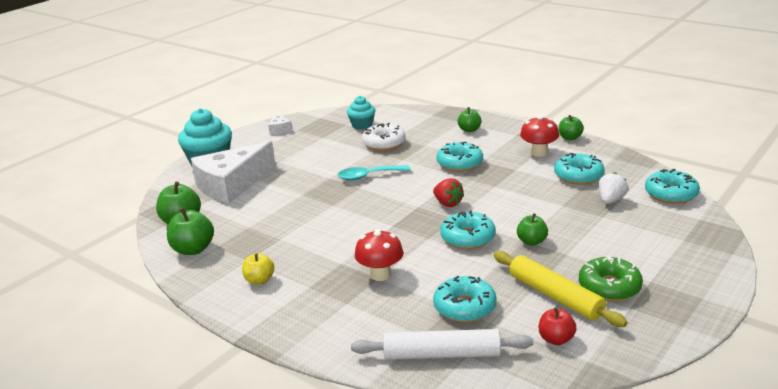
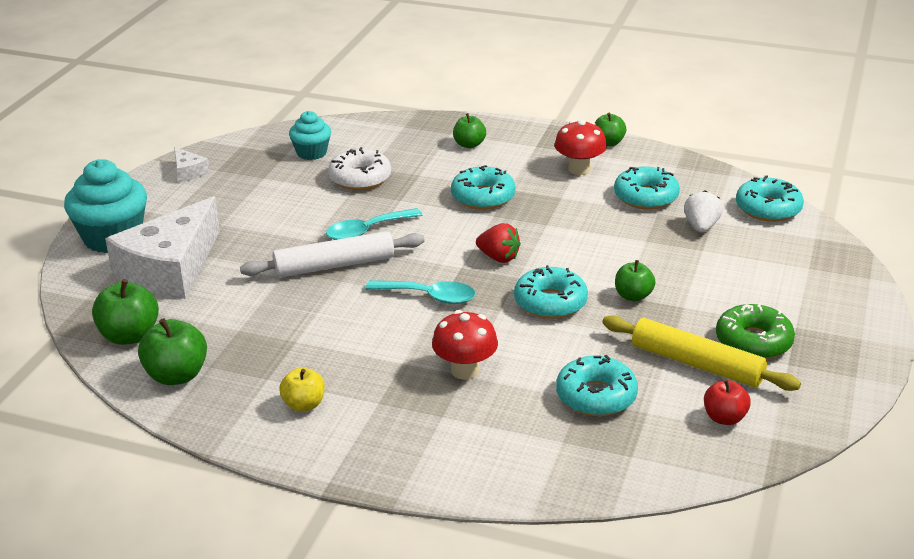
camera: 20 degrees left, 5 degrees up
white rolling pin [351,329,534,360] -> white rolling pin moved to [240,231,425,278]
none -> turquoise spoon [365,280,476,304]

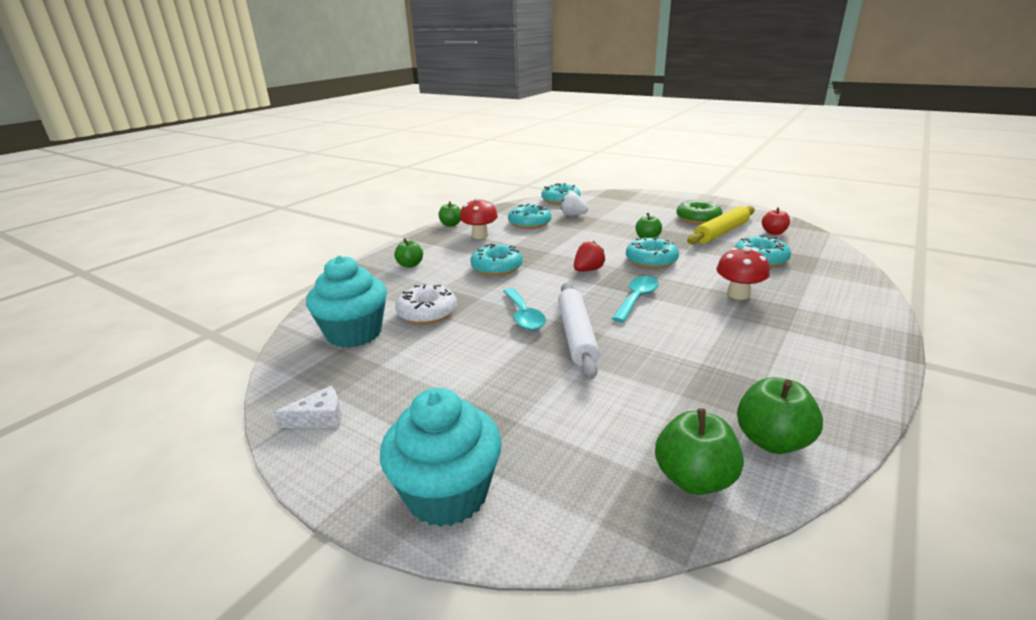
camera: 75 degrees left, 5 degrees down
white cheese [105,196,220,299] -> none
yellow apple [279,368,325,412] -> none
turquoise cupcake [289,111,331,160] -> turquoise cupcake [306,256,387,348], size x1.71

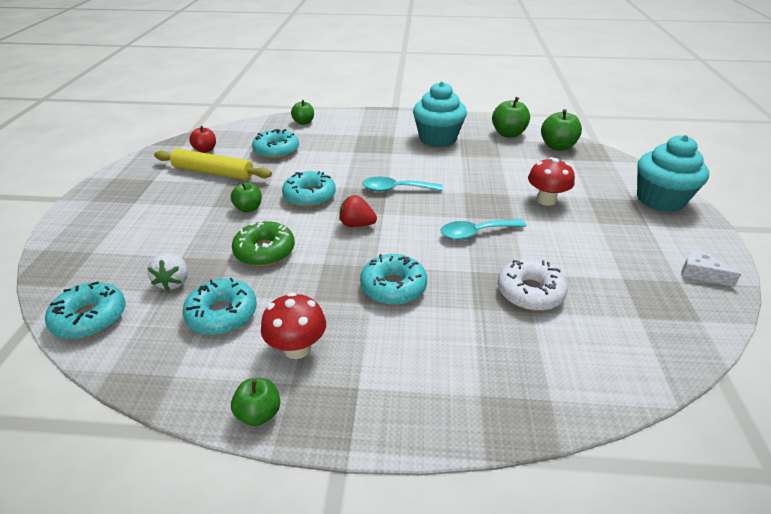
camera: 120 degrees left, 10 degrees up
turquoise cupcake [306,256,387,348] -> turquoise cupcake moved to [413,81,467,147]
green apple [394,238,423,268] -> green apple moved to [291,100,314,125]
turquoise spoon [503,288,546,330] -> turquoise spoon turned 150 degrees counterclockwise [440,219,526,240]
white rolling pin [558,283,600,379] -> none
green donut [676,199,722,224] -> green donut moved to [232,221,295,266]
red mushroom [716,246,770,300] -> red mushroom moved to [528,157,575,206]

